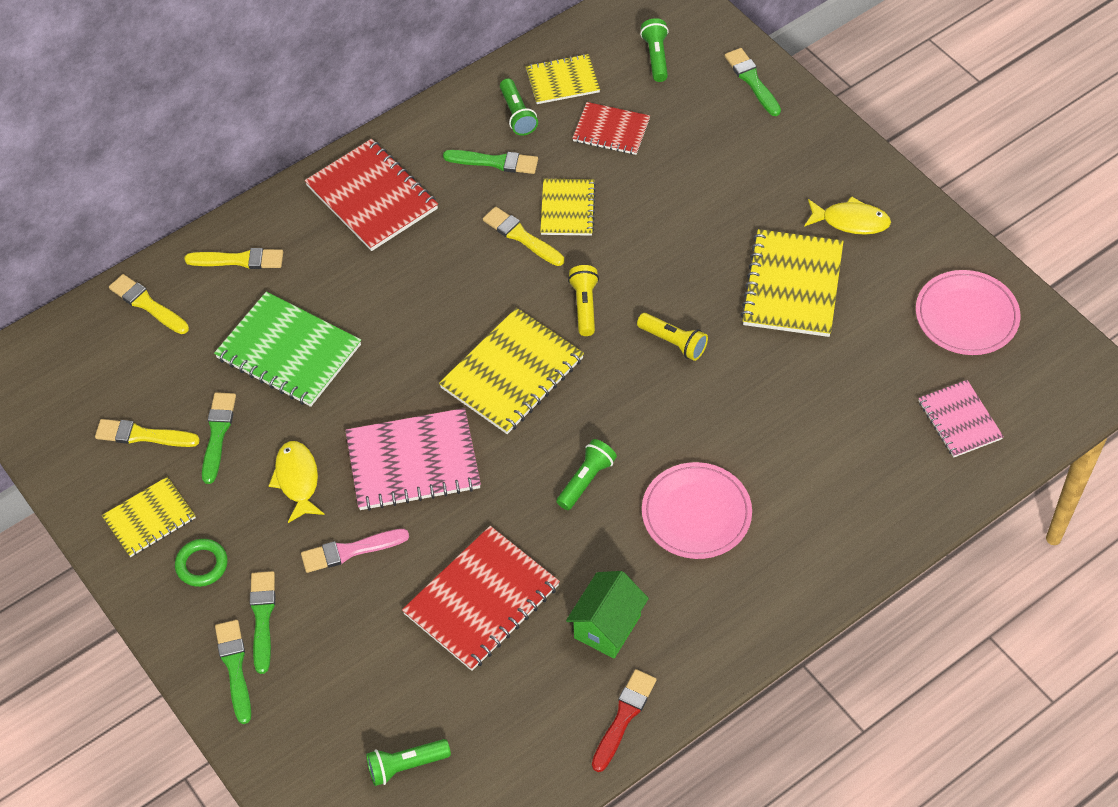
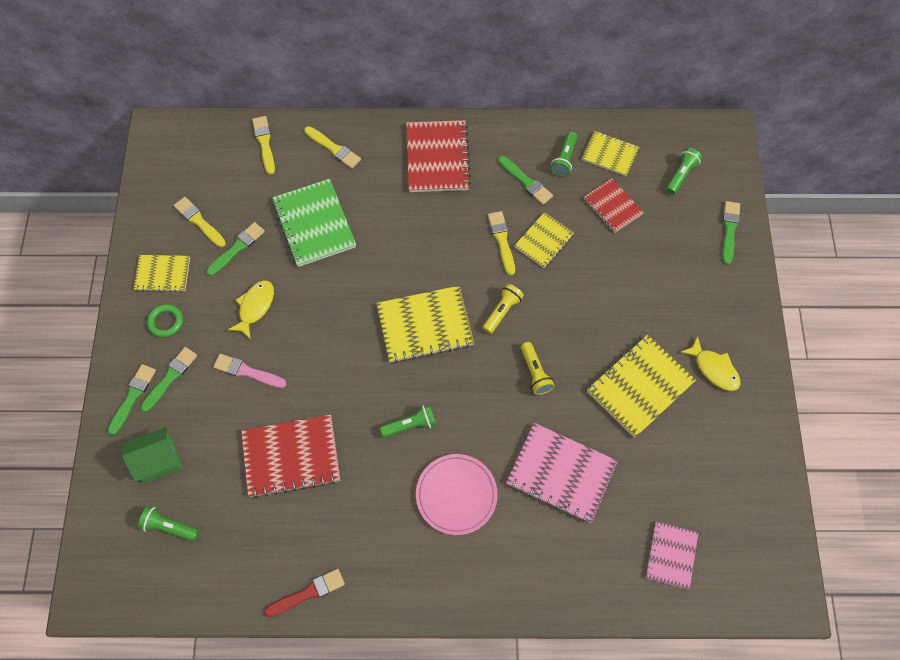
camera: 35 degrees right, 10 degrees up
pink notebook [345,408,481,511] -> pink notebook moved to [506,423,618,523]
green house [566,571,649,658] -> green house moved to [122,427,182,483]
pink plate [916,270,1021,355] -> none

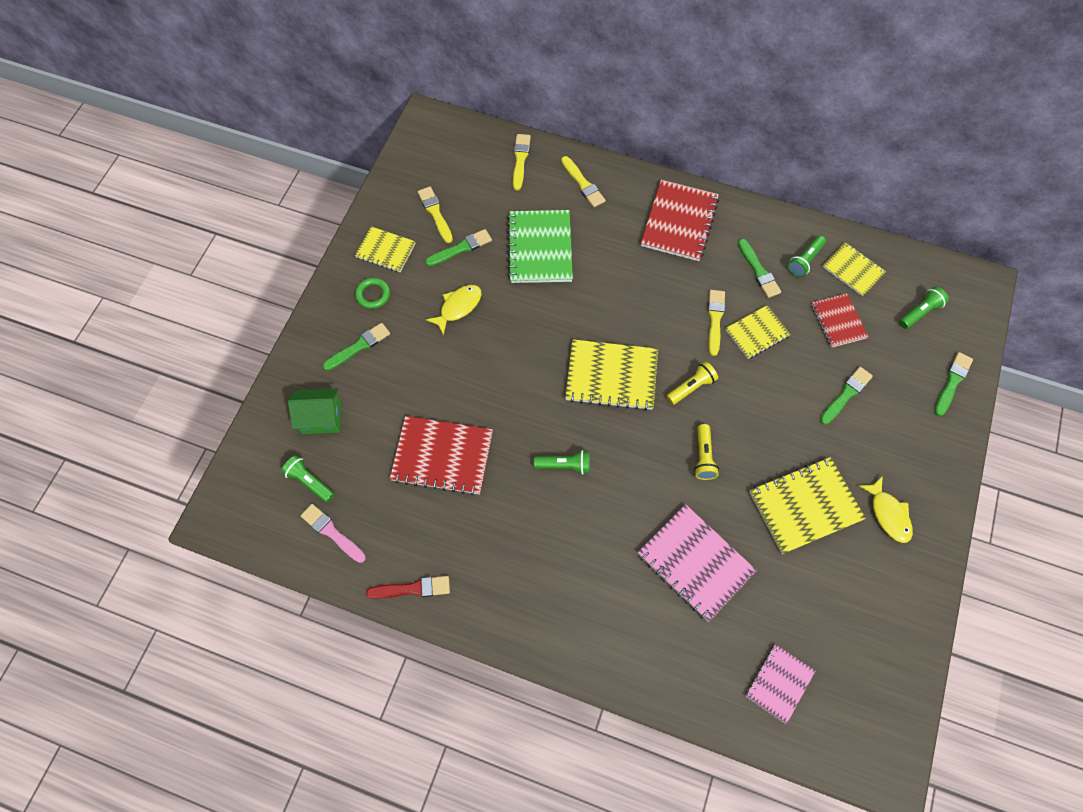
camera: 20 degrees right, 0 degrees up
green brush [108,364,156,435] -> green brush moved to [820,367,873,425]
pink brush [213,354,286,388] -> pink brush moved to [301,504,366,563]
pink plate [416,454,498,535] -> none

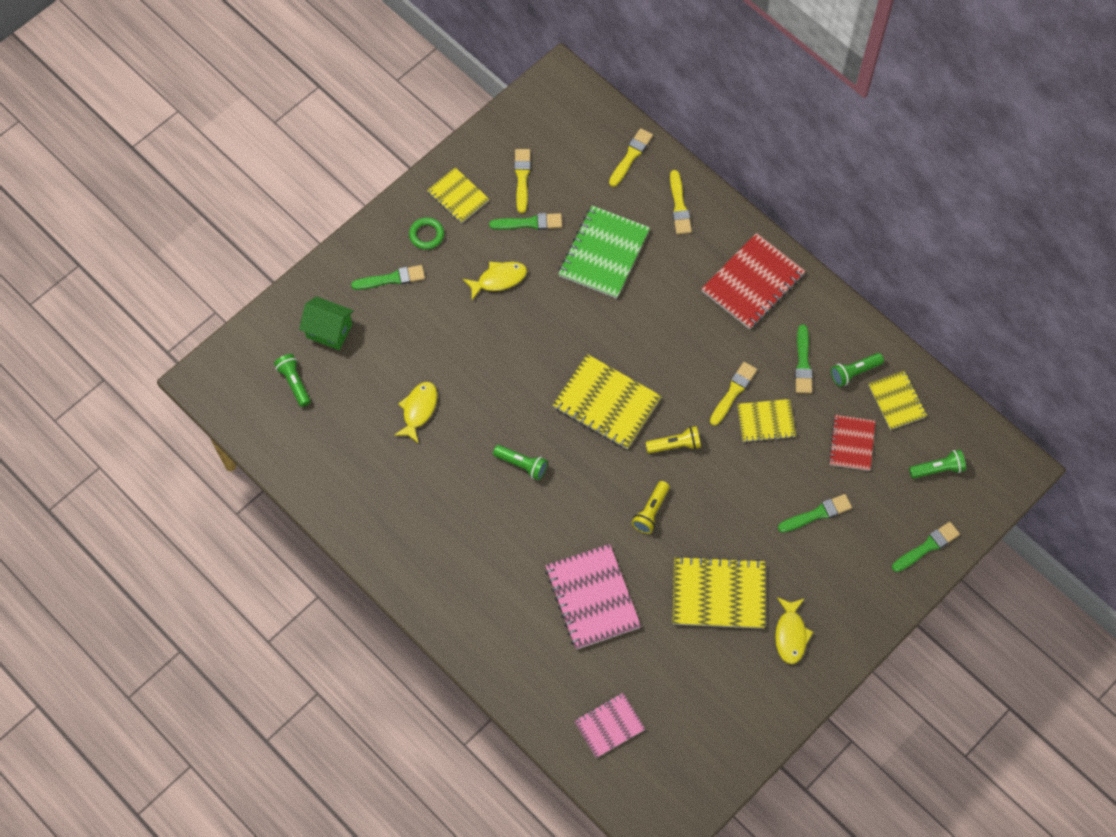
camera: 25 degrees right, 0 degrees up
pink brush [301,504,366,563] -> none
red brush [366,576,450,599] -> none
red notebook [390,416,493,495] -> yellow fish [394,382,437,444]

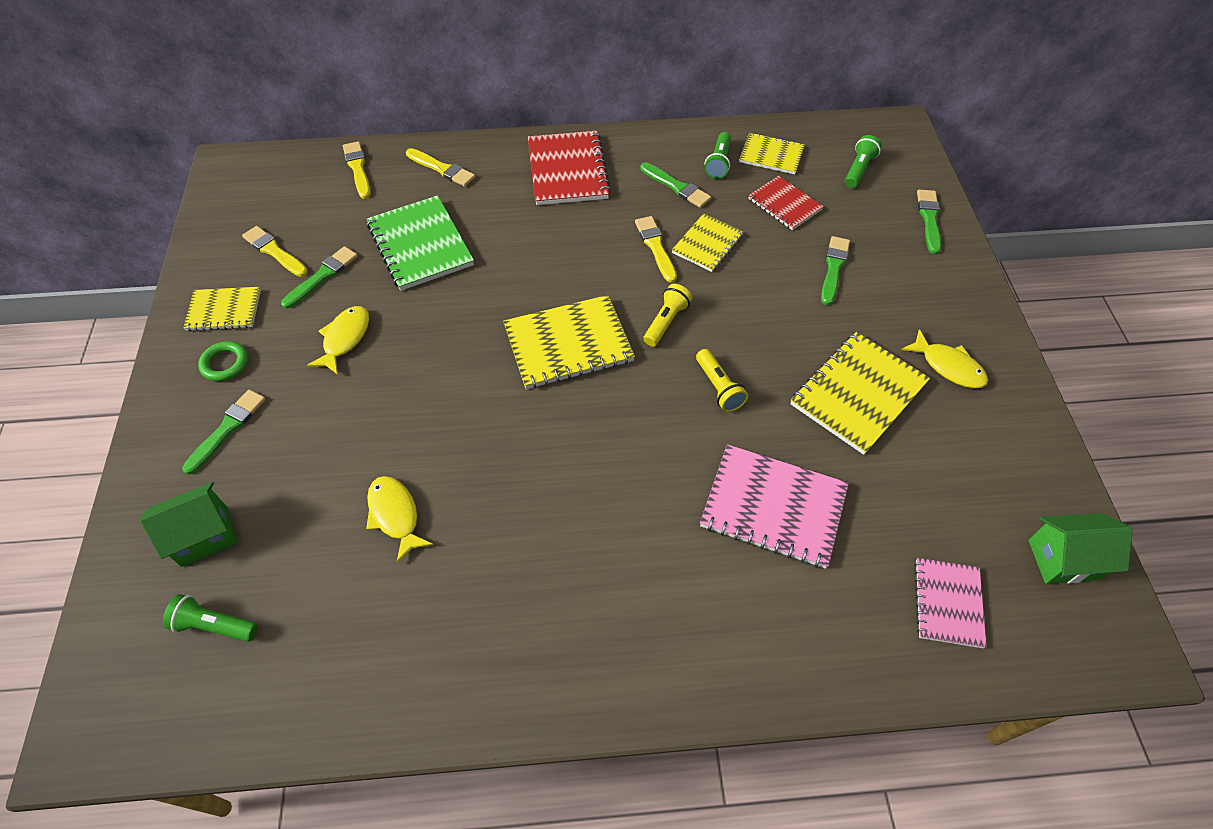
camera: 50 degrees left, 10 degrees down
green flashlight [493,445,548,480] -> none
none -> green house [1028,513,1133,584]

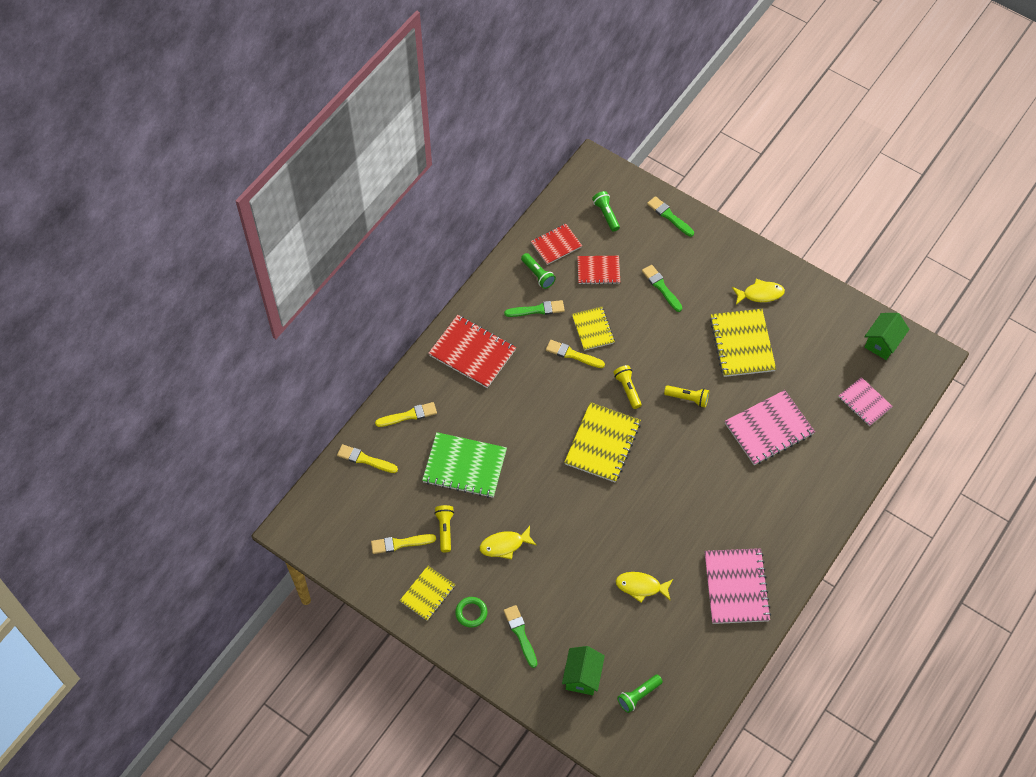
camera: 50 degrees left, 5 degrees up
green brush [281,246,358,308] -> yellow flashlight [434,505,454,552]
yellow fish [307,306,369,375] -> yellow fish turned 75 degrees counterclockwise [480,526,537,559]
yellow notebook [739,133,805,174] -> red notebook [531,224,582,265]
none -> pink notebook [705,548,771,624]

